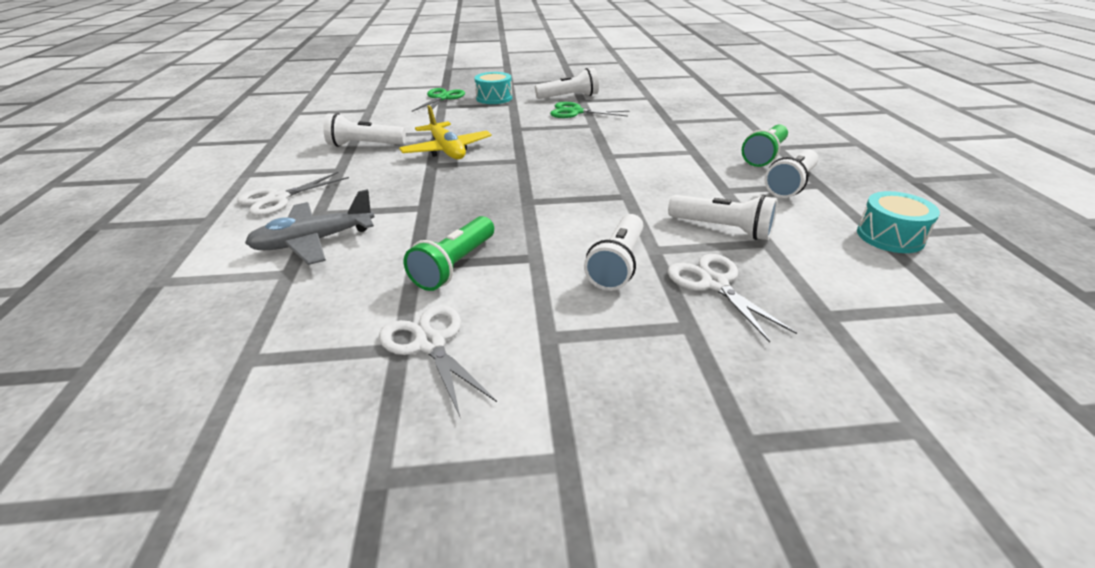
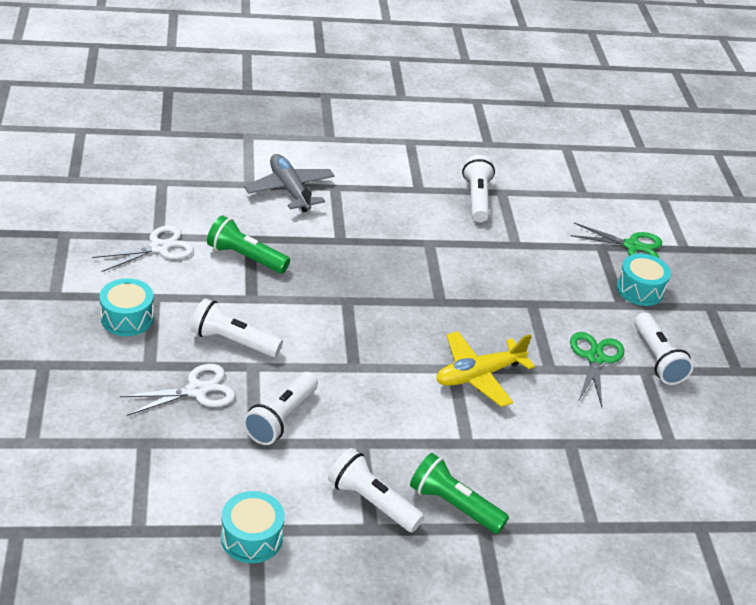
camera: 85 degrees right, 5 degrees up
white scissors [237,172,349,216] -> none
yellow plane [399,105,492,159] -> yellow plane moved to [436,331,535,407]
none -> turquoise drum [99,278,154,336]

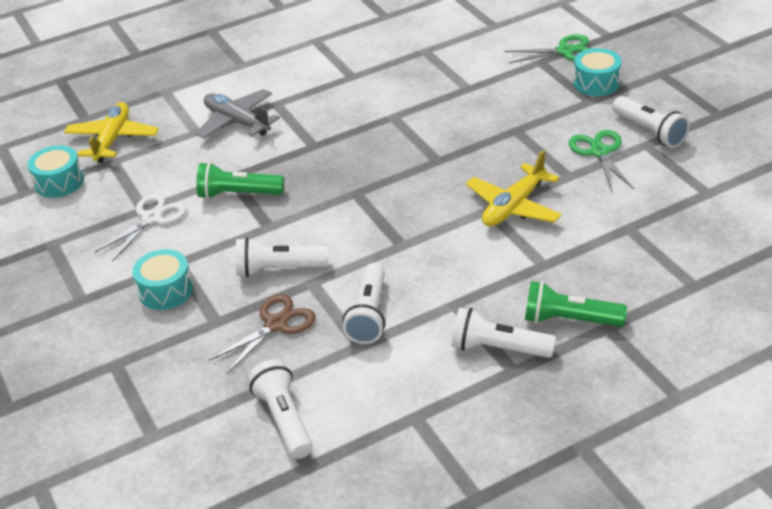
camera: 15 degrees left, 0 degrees up
white scissors [120,364,235,416] -> brown scissors [209,294,316,374]
turquoise drum [221,491,285,563] -> turquoise drum moved to [28,146,84,198]
white flashlight [462,155,495,222] -> white flashlight moved to [248,359,313,459]
none -> yellow plane [64,102,159,163]

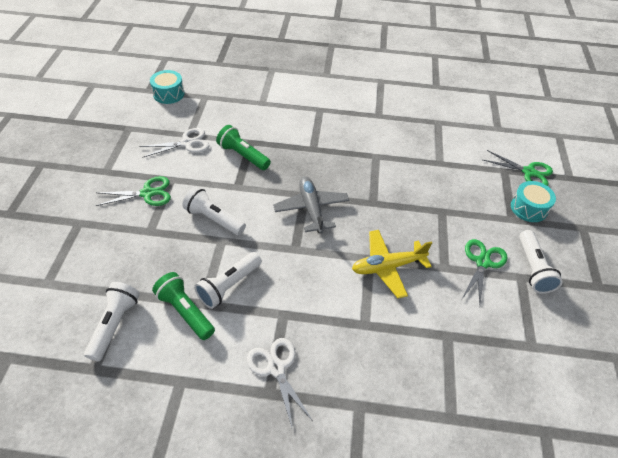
camera: 30 degrees right, 10 degrees up
yellow plane [64,102,159,163] -> none
turquoise drum [132,249,193,310] -> green scissors [95,176,171,206]
grey plane [196,89,280,138] -> grey plane moved to [273,176,349,234]
brown scissors [209,294,316,374] -> none
white flashlight [452,307,556,358] -> white scissors [247,338,313,431]
green flashlight [525,281,627,327] -> green flashlight moved to [152,272,215,340]

